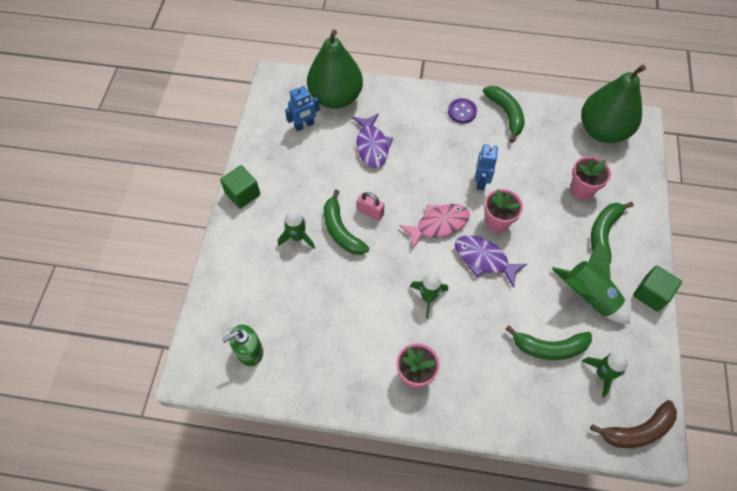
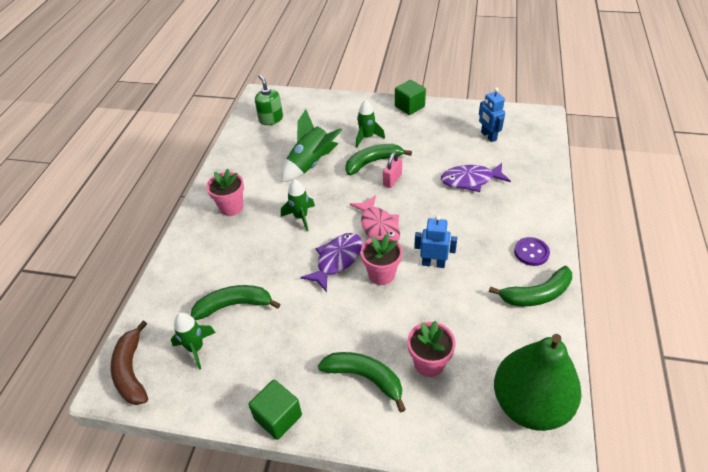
camera: 95 degrees right, 15 degrees down
green pear [307,30,363,109] -> none
green banana [506,326,592,360] -> green banana turned 75 degrees clockwise [191,285,280,320]
green rocket [552,239,630,324] -> green rocket moved to [281,109,342,182]

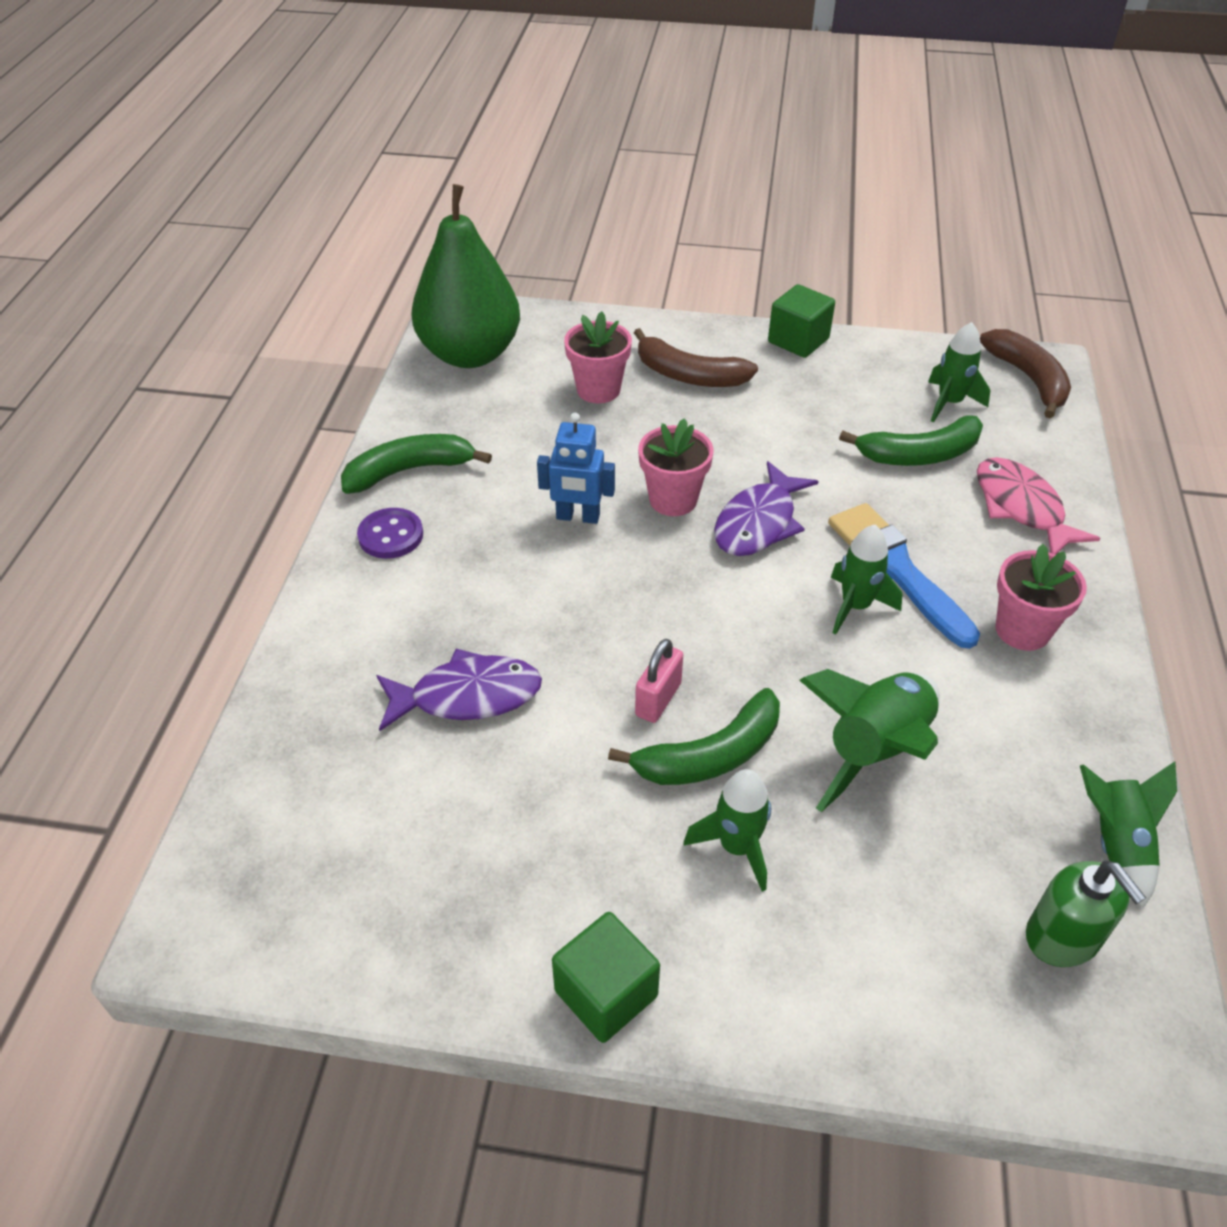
camera: 175 degrees right, 0 degrees up
green banana [318,352,406,412] -> brown banana [634,328,758,387]
pink fish [350,195,400,241] -> pink fish moved to [977,457,1101,555]
blue robot [479,87,505,142] -> none
none -> blue brush [828,503,980,649]
none -> green rocket [1080,762,1177,908]

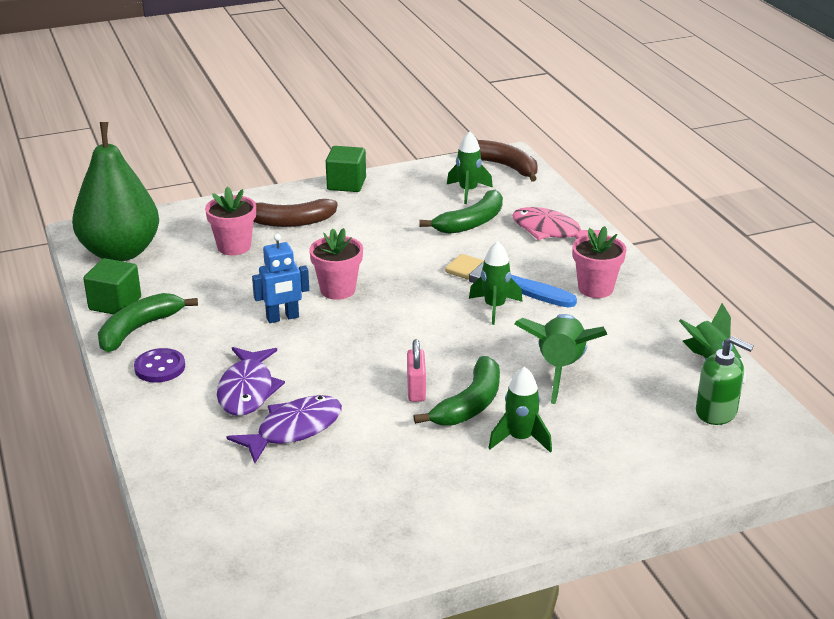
camera: 30 degrees left, 15 degrees down
green cube [552,912,660,1043] -> green cube moved to [83,258,141,315]
purple fish [714,461,819,556] -> purple fish moved to [217,347,285,416]

